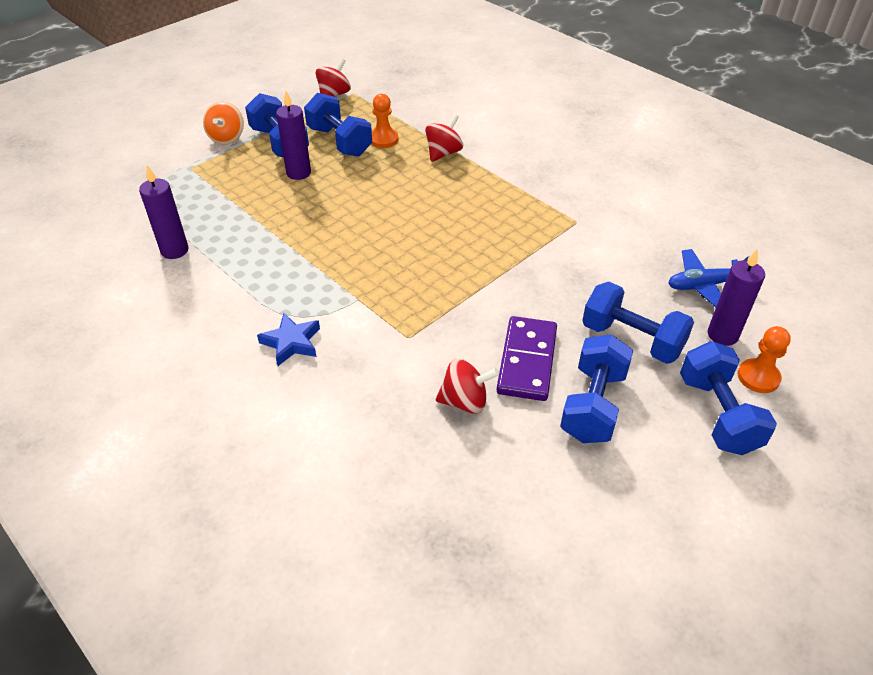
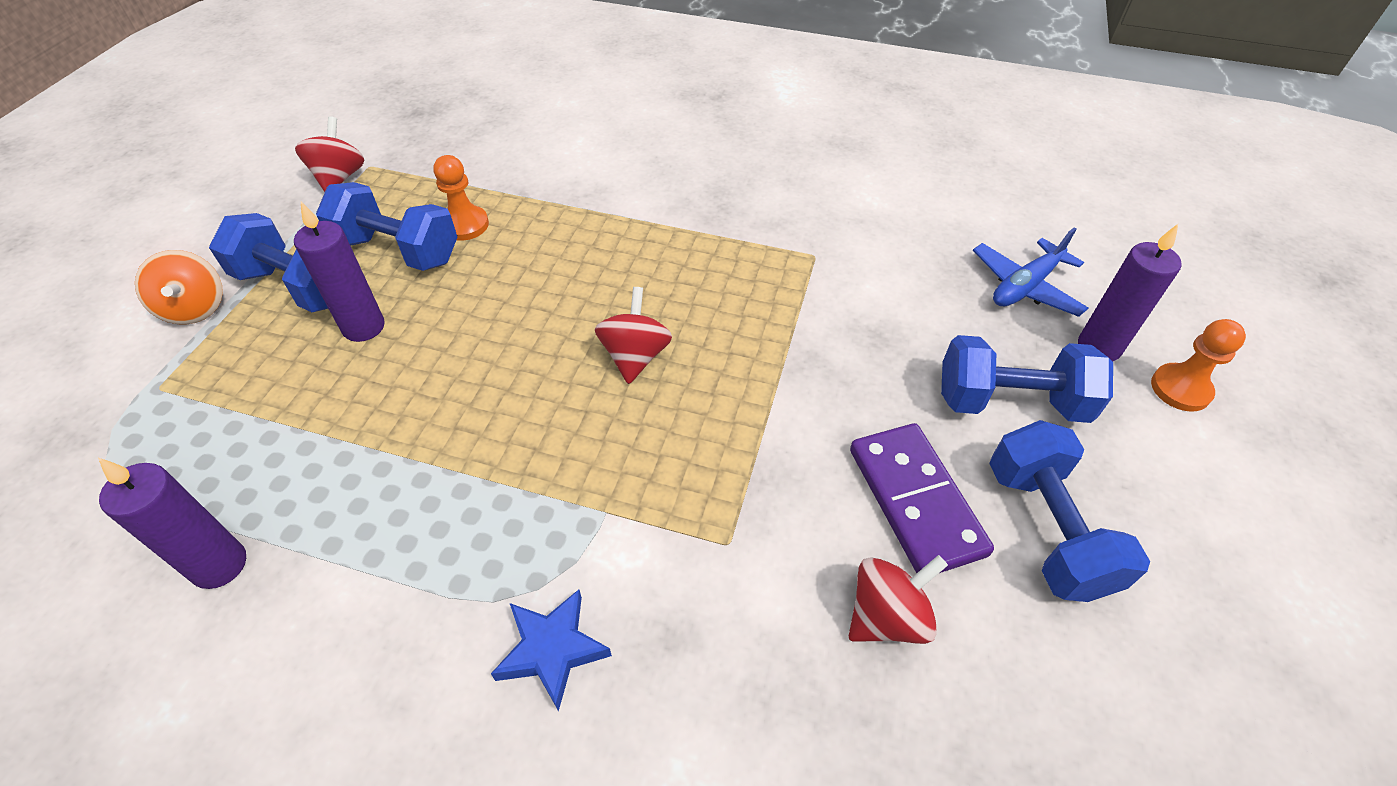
camera: 30 degrees left, 5 degrees up
red spinning top [425,114,463,162] -> red spinning top moved to [595,287,672,384]
blue dumbbell [680,341,777,455] -> none

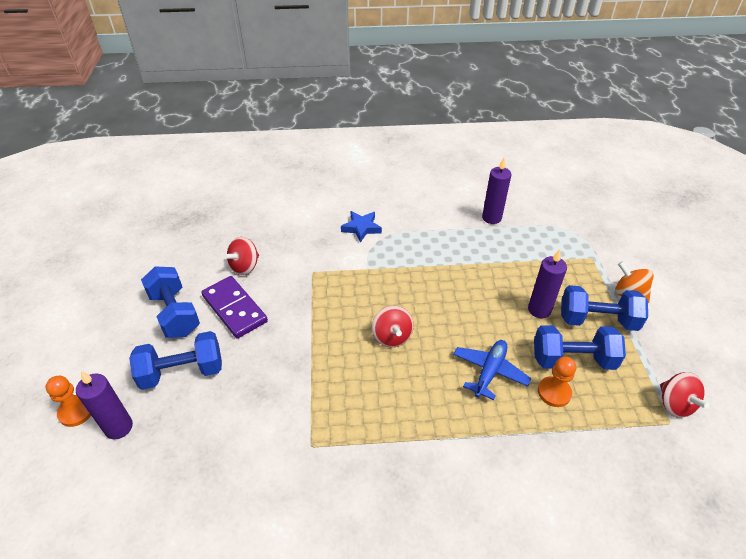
camera: 160 degrees right, 5 degrees down
blue plane [973,227,1088,317] -> blue plane moved to [453,340,531,400]

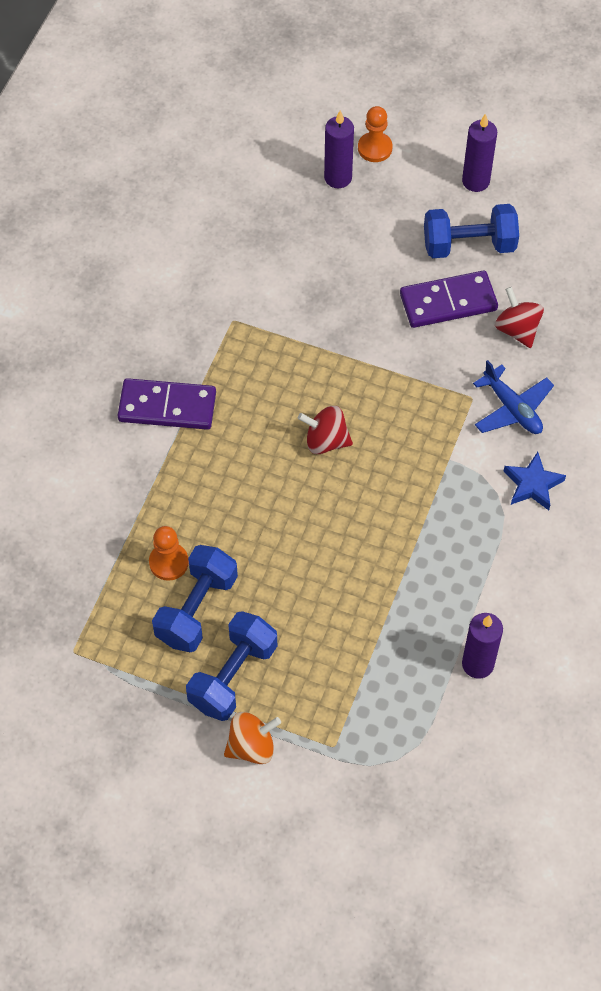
camera: 115 degrees right, 15 degrees up
blue dumbbell [129,331,222,390] -> none
blue plane [453,340,531,400] -> blue plane moved to [473,360,554,434]
purple candle [528,249,567,318] -> purple candle moved to [462,114,497,192]
red spinning top [660,372,710,418] -> none
none -> purple domino [118,378,216,430]

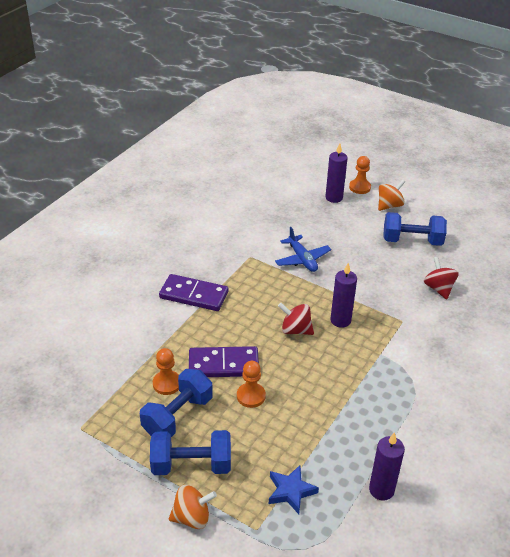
camera: 10 degrees right, 20 degrees down
blue dumbbell [186,611,277,721] -> blue dumbbell turned 45 degrees clockwise [150,430,231,475]
purple domino [400,270,498,328] -> purple domino moved to [189,346,259,377]
purple candle [462,114,497,192] -> purple candle moved to [330,263,357,328]
blue plane [473,360,554,434] -> blue plane moved to [275,227,331,272]
blue star [503,452,566,510] -> blue star moved to [269,465,319,514]
none -> orange pawn [237,361,266,408]
none -> orange spinning top [378,179,405,211]

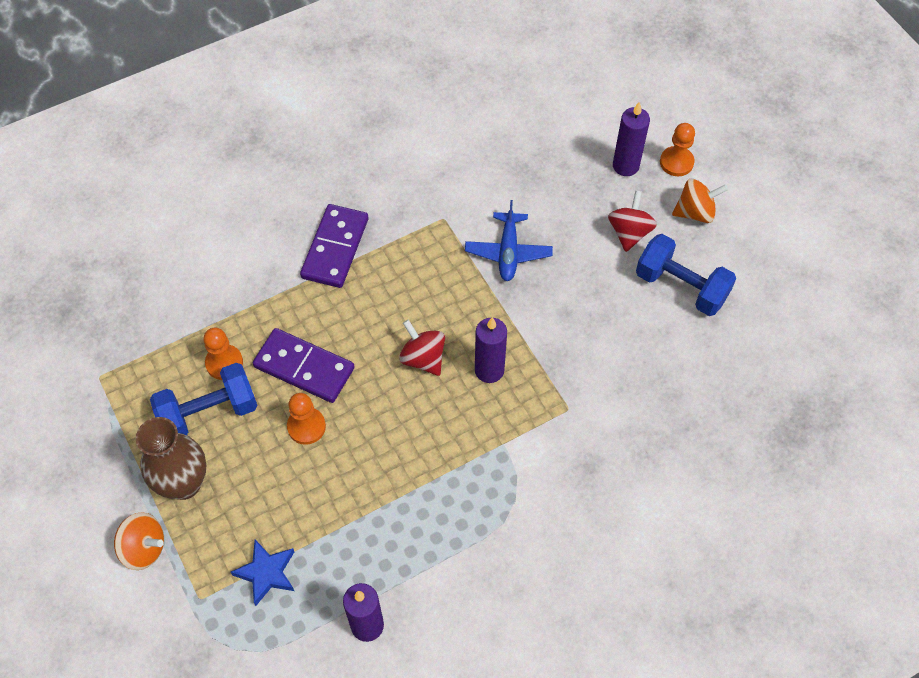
camera: 30 degrees right, 20 degrees up
blue dumbbell [150,430,231,475] -> brown vase [136,417,206,500]
purple domino [159,274,228,311] -> purple domino turned 60 degrees clockwise [300,204,368,288]
red spinning top [424,256,459,299] -> red spinning top moved to [608,191,657,252]

